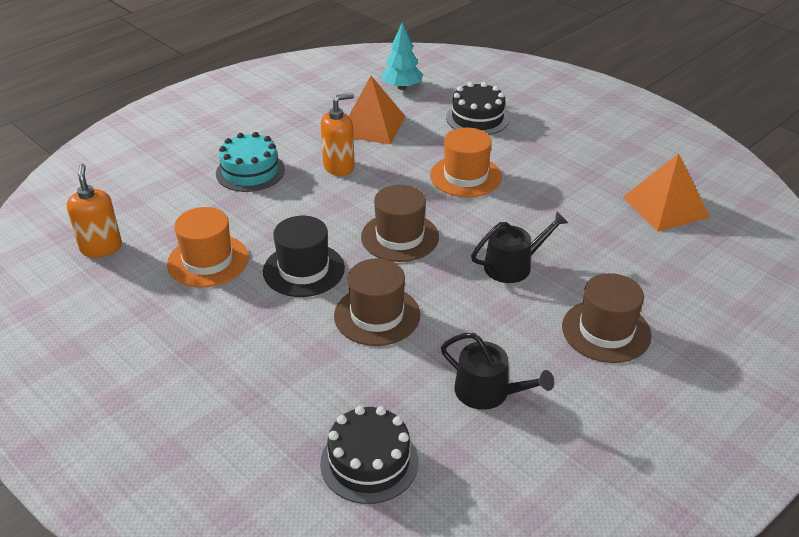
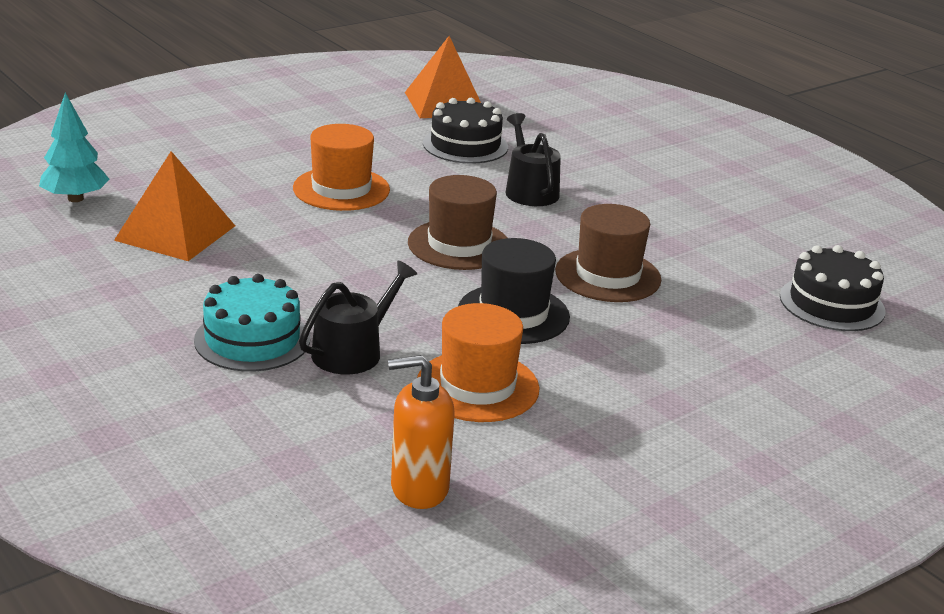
camera: 85 degrees left, 10 degrees down
orange soap dispenser [321,93,355,176] -> none
black watering can [441,333,554,410] -> black watering can moved to [299,260,417,374]
black cake [446,82,509,135] -> black cake moved to [423,98,508,164]
brown hat [562,273,652,363] -> none

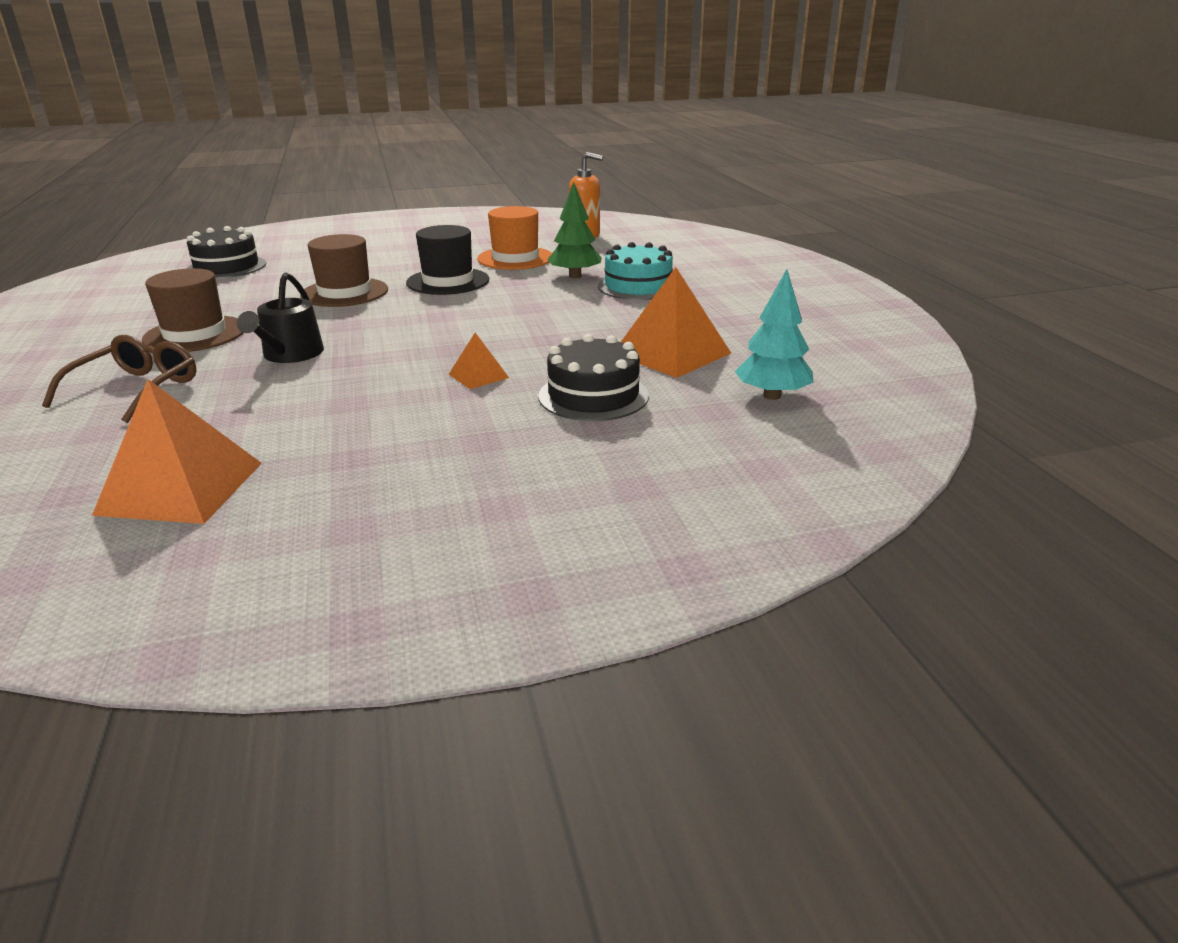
camera: 155 degrees left, 0 degrees up
orange hat [293,124,390,211] -> orange pyramid [449,333,509,389]
black watering can [299,260,417,374] -> green tree [547,182,602,278]
brown hat [408,175,507,270] -> brown hat moved to [142,268,243,352]
black cake [423,98,508,164] -> black cake moved to [538,334,649,421]
none -> brown glasses [42,335,197,423]

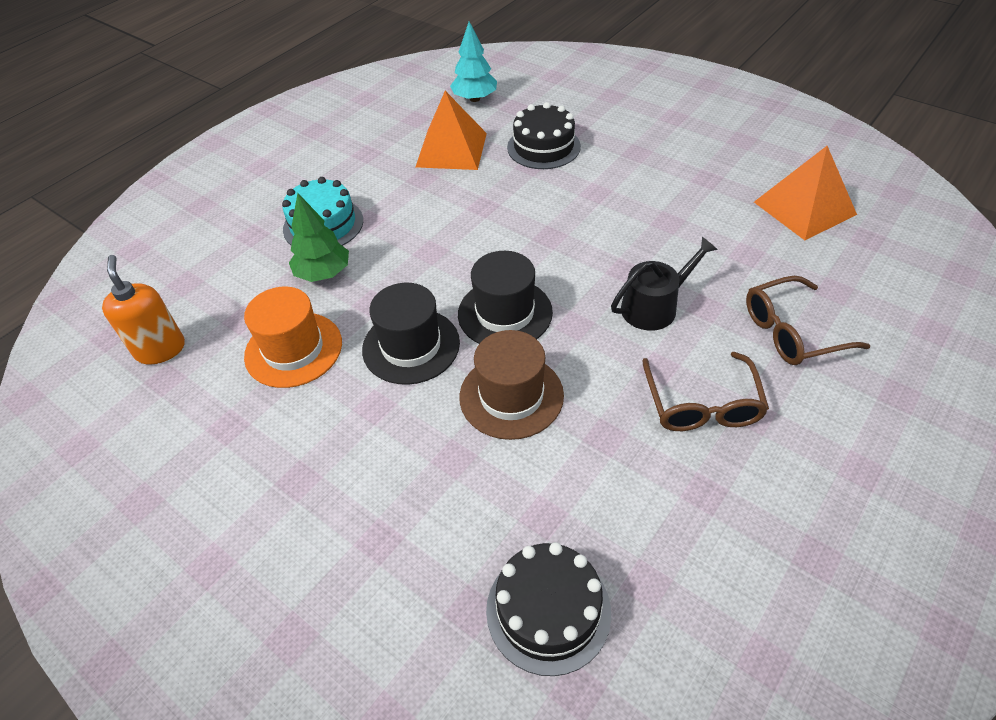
camera: 125 degrees left, 20 degrees up
brown hat [142,268,243,352] -> brown glasses [642,352,769,431]
orange pyramid [449,333,509,389] -> none
none -> black hat [458,251,553,344]

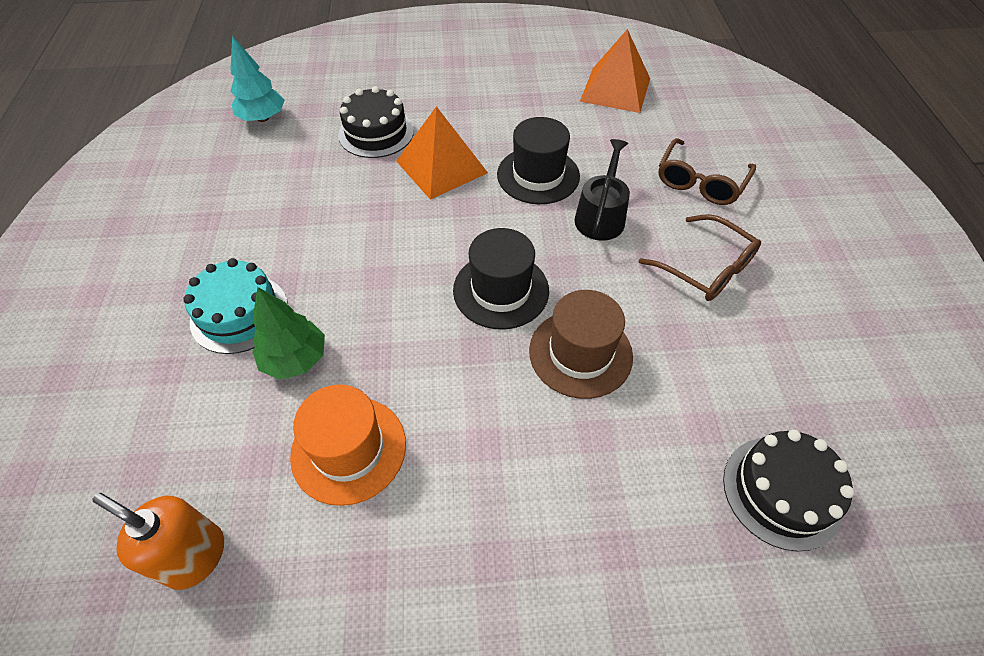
camera: 45 degrees left, 5 degrees up
black hat [362,283,460,385] -> black hat moved to [497,117,580,204]
orange pyramid [416,91,487,170] -> orange pyramid moved to [396,106,488,200]

